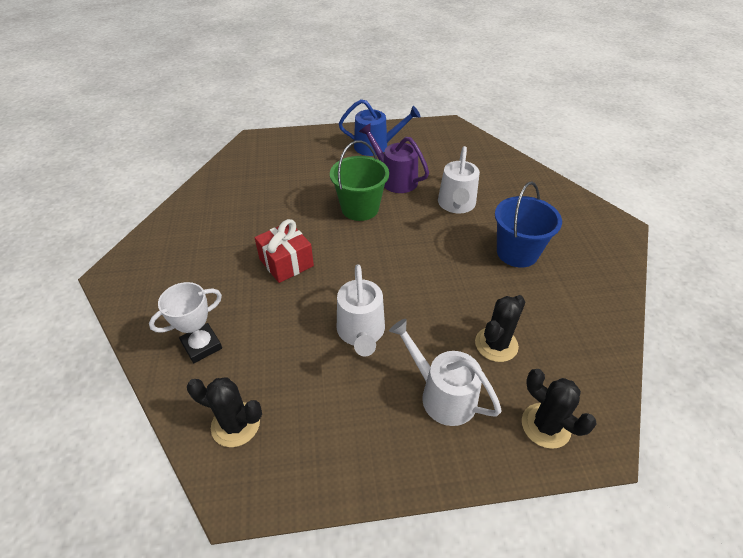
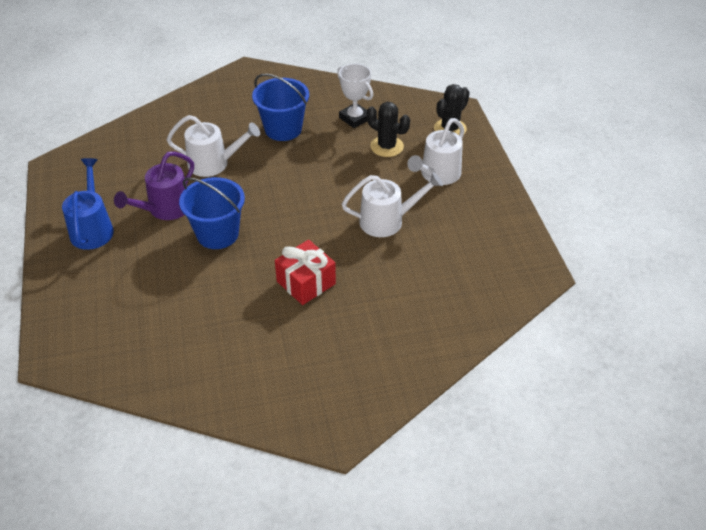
camera: 95 degrees left, 0 degrees up
white trophy [149,282,222,363] -> white trophy moved to [337,64,373,128]
black cactus [187,377,262,447] -> none
green bucket [330,140,389,221] -> blue bucket [179,177,245,249]

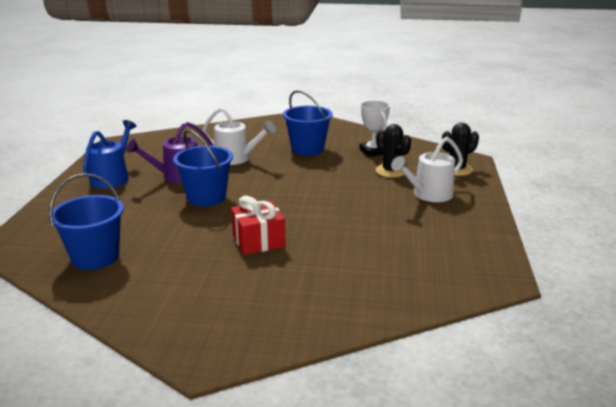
camera: 20 degrees right, 20 degrees down
white watering can [342,172,443,237] -> none
none -> blue bucket [49,173,124,270]

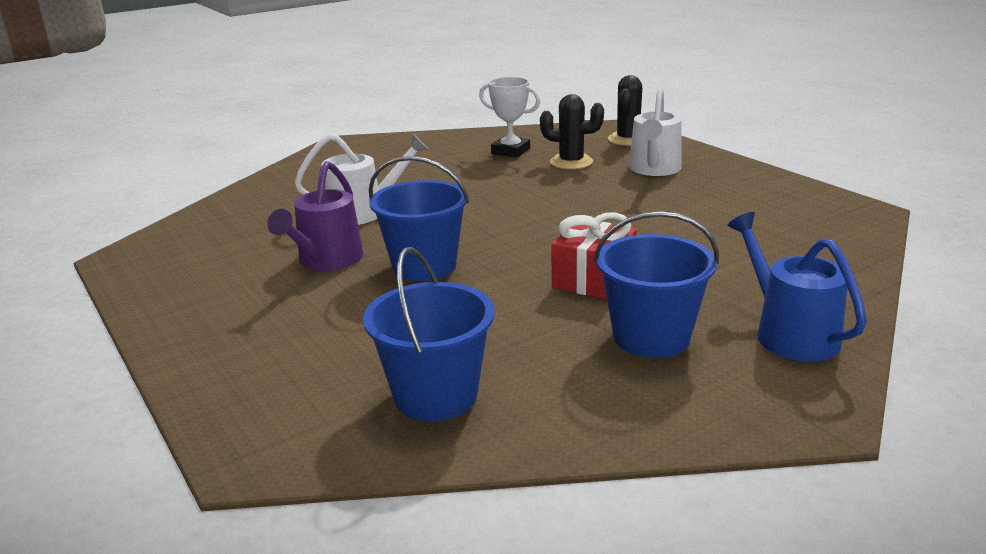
camera: 40 degrees left, 0 degrees up
blue watering can [83,120,136,189] -> blue watering can moved to [727,212,867,362]
blue bucket [283,90,333,156] -> blue bucket moved to [594,211,719,358]

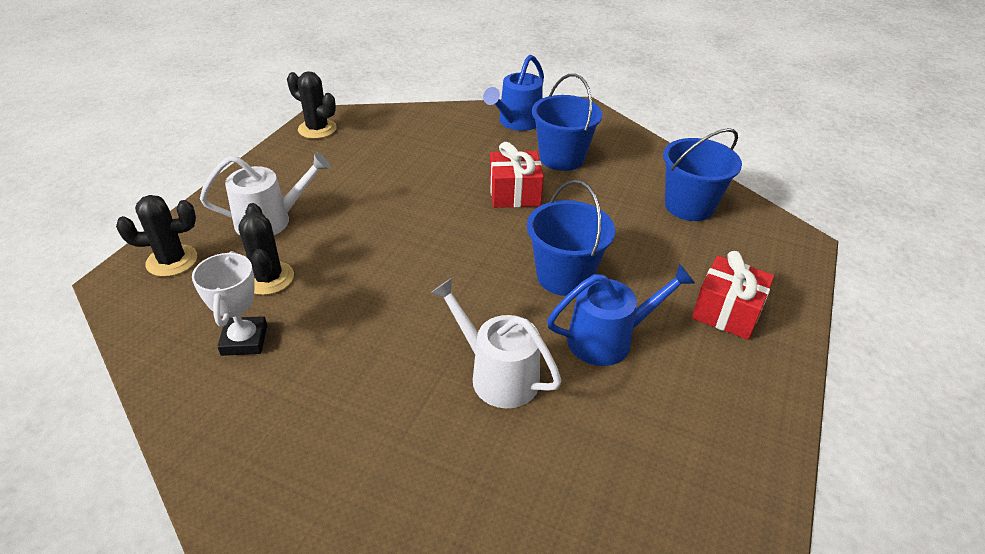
camera: 125 degrees left, 15 degrees up
purple watering can [267,161,364,271] -> blue watering can [547,264,695,366]
none -> black cactus [287,71,337,139]
none -> red gift [692,251,775,340]

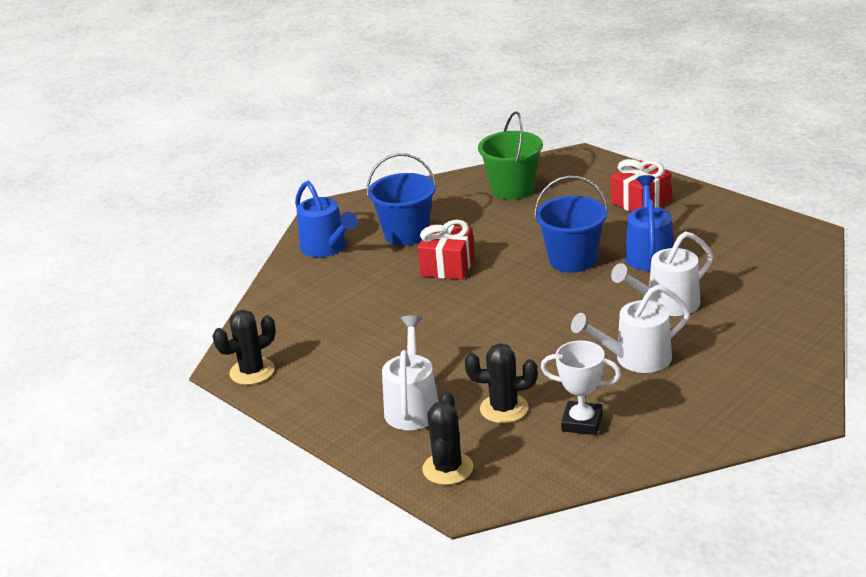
camera: 65 degrees left, 10 degrees down
blue bucket [663,128,742,221] -> green bucket [478,111,543,200]
none -> white watering can [571,285,690,373]

